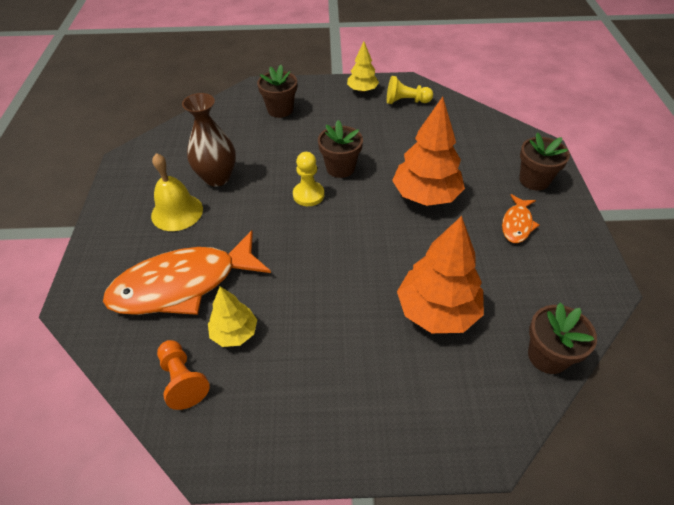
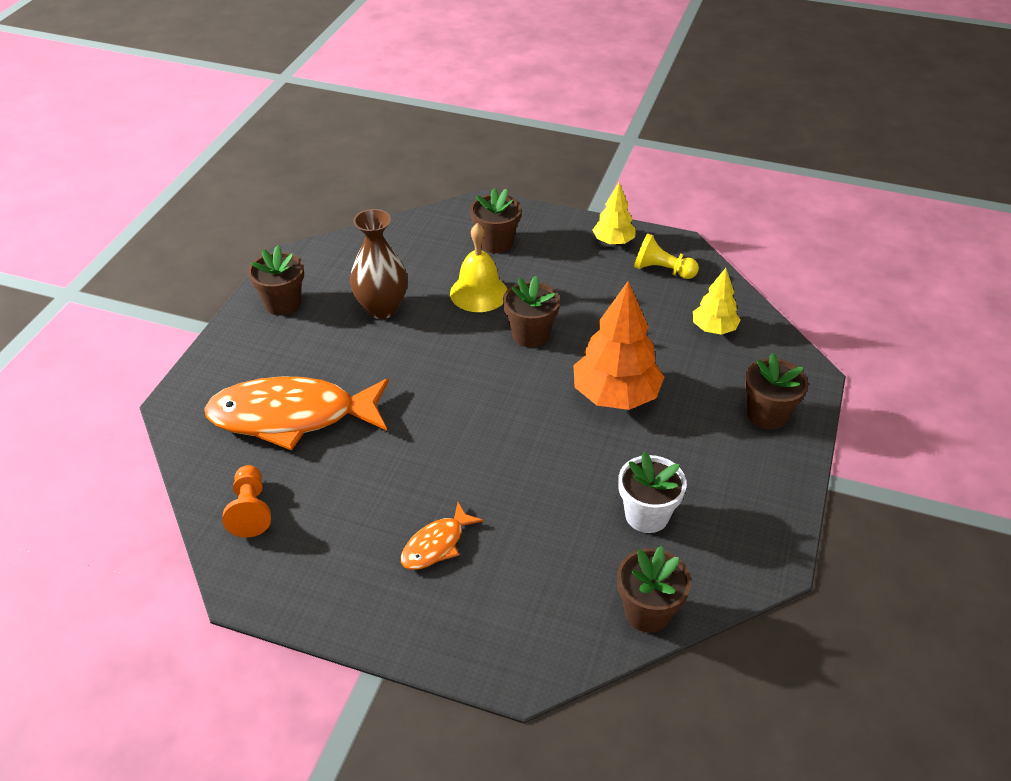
camera: 20 degrees right, 5 degrees down
yellow bell [151,153,203,231] -> yellow bell moved to [450,223,508,312]
yellow tree [208,286,257,347] -> yellow tree moved to [693,268,740,335]
yellow pawn [293,152,324,206] -> none
orange tree [397,216,484,333] -> none
orange fish [502,194,539,243] -> orange fish moved to [401,502,483,570]
none -> brown flower pot [248,245,304,316]
none -> white flower pot [619,451,687,533]

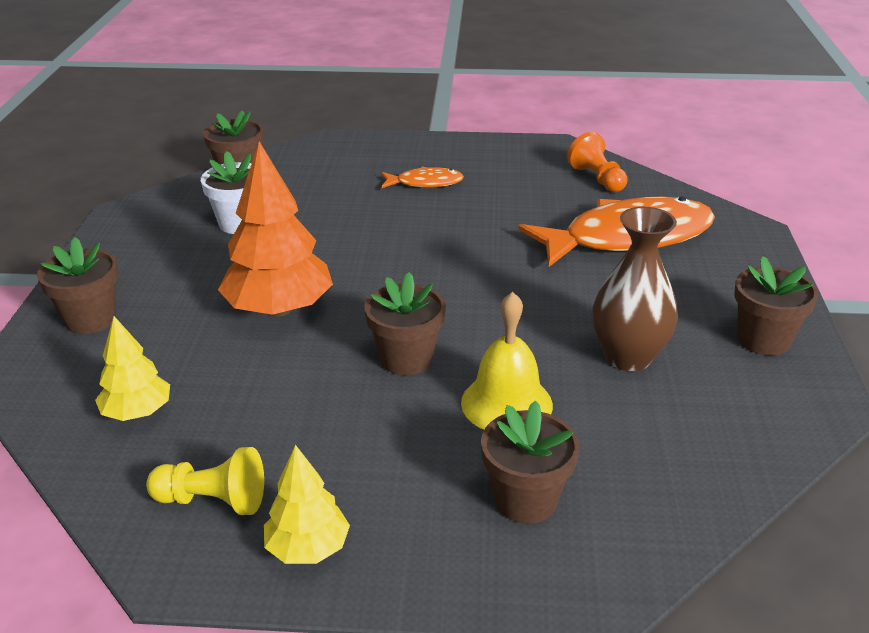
camera: 165 degrees right, 10 degrees down
orange fish [401,502,483,570] -> orange fish turned 60 degrees clockwise [381,166,464,188]

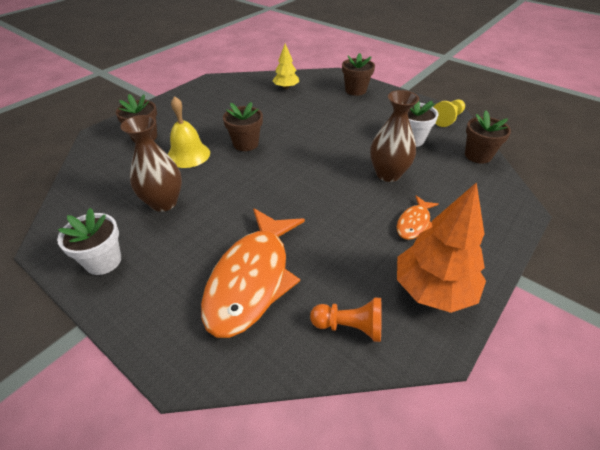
camera: 125 degrees right, 10 degrees up
yellow pawn [146,447,264,515] -> yellow pawn moved to [434,100,465,127]
orange tree [218,141,333,317] -> orange tree moved to [397,182,486,313]
yellow tree [264,445,350,564] -> none
brown flower pot [734,256,819,356] -> white flower pot [57,208,121,275]
none -> brown vase [370,90,419,182]

